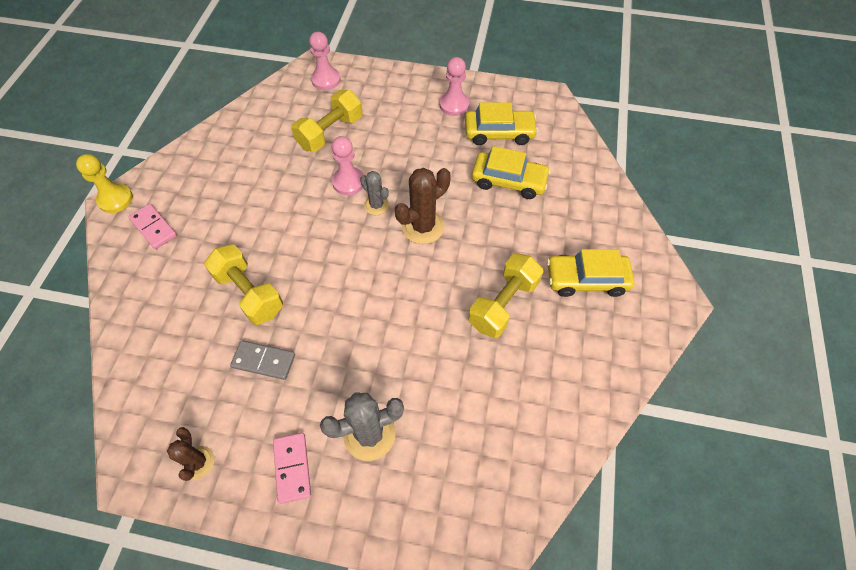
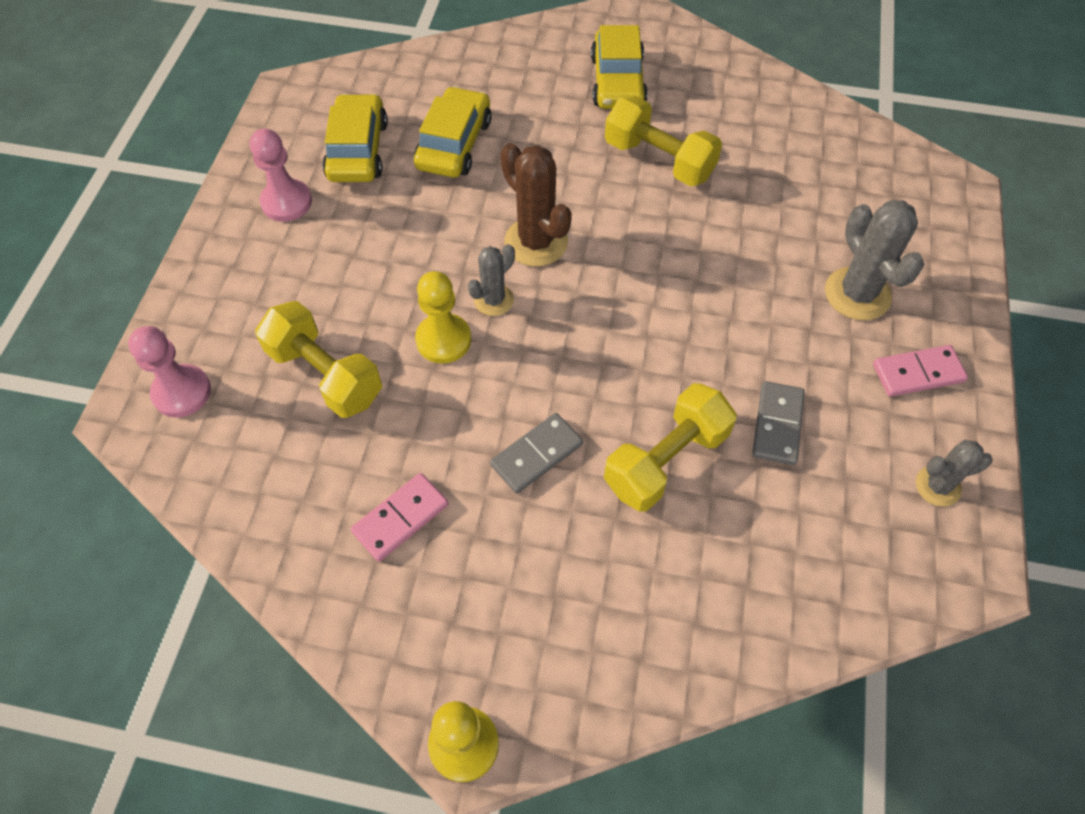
camera: 90 degrees left, 0 degrees up
pink domino [129,204,177,249] -> pink domino moved to [351,473,448,562]
brown cactus [167,427,215,481] -> grey cactus [916,440,993,507]
pink pawn [332,136,364,195] -> yellow pawn [415,271,471,364]
none -> grey domino [490,413,583,494]

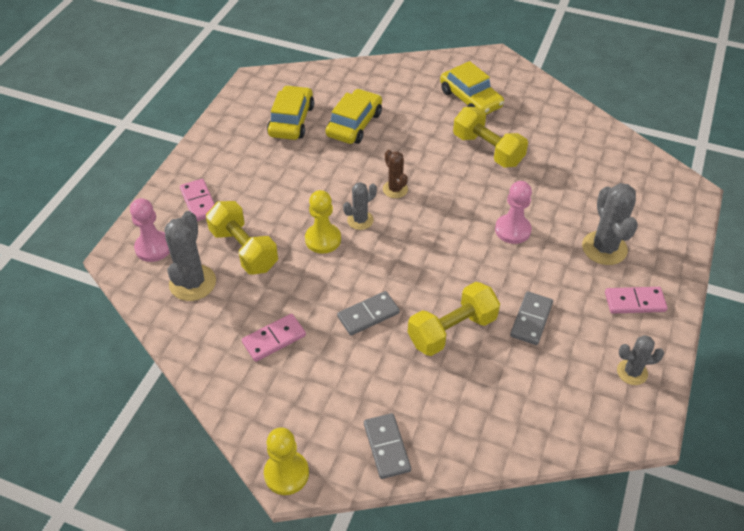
camera: 10 degrees right, 10 degrees down
pink pawn [250,128,312,222] -> pink pawn moved to [495,181,532,244]
brown cactus [500,143,572,266] -> brown cactus [383,150,408,198], size x0.60
yellow car [591,25,648,109] -> yellow car turned 45 degrees counterclockwise [440,61,504,115]
none -> grey cactus [164,211,216,301]
none -> pink domino [180,179,215,221]
none -> grey domino [364,413,411,479]

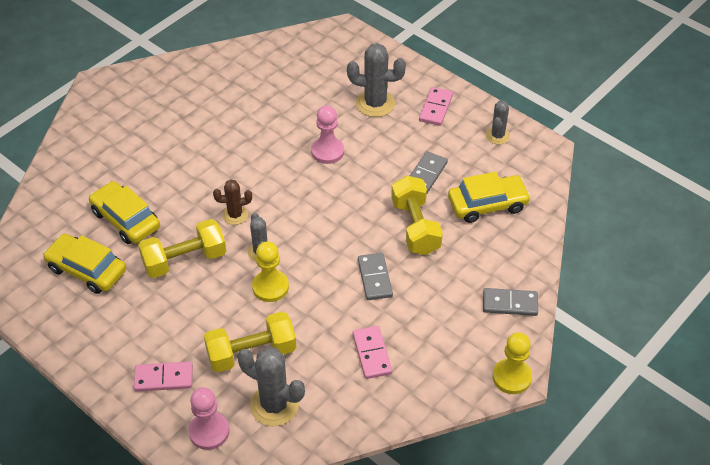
camera: 70 degrees left, 0 degrees up
yellow car [440,61,504,115] -> yellow car moved to [448,172,531,223]
yellow dumbbell [453,107,528,168] -> yellow dumbbell moved to [138,219,226,278]
grey domino [510,291,553,345] -> grey domino turned 75 degrees clockwise [410,151,448,193]

